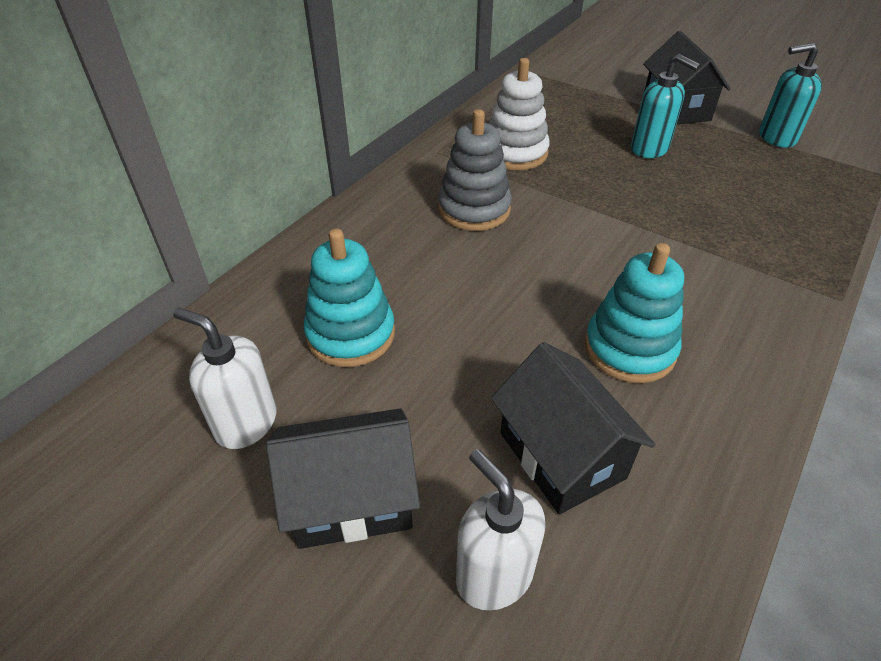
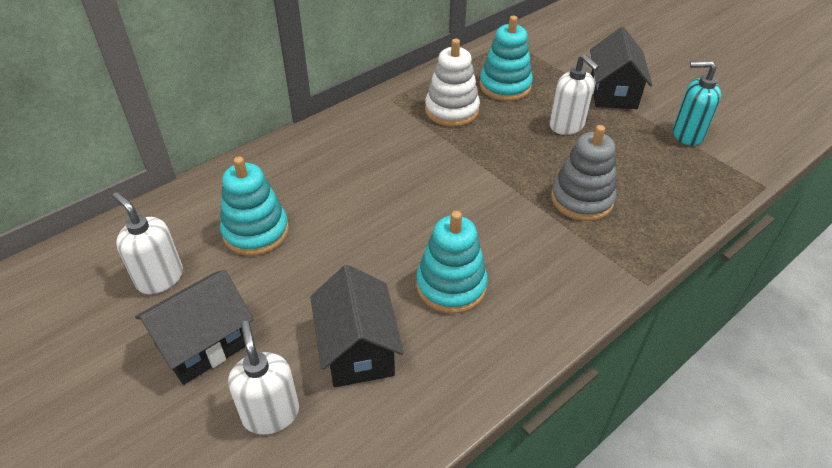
camera: 15 degrees right, 0 degrees up
black house [266,409,420,549] -> black house turned 45 degrees counterclockwise [135,270,254,385]
grey stacking toy [438,109,512,231] -> grey stacking toy moved to [551,125,617,221]
turquoise soap dispenser [631,54,700,158] -> white soap dispenser [550,54,599,135]
none -> turquoise stacking toy [480,16,533,101]

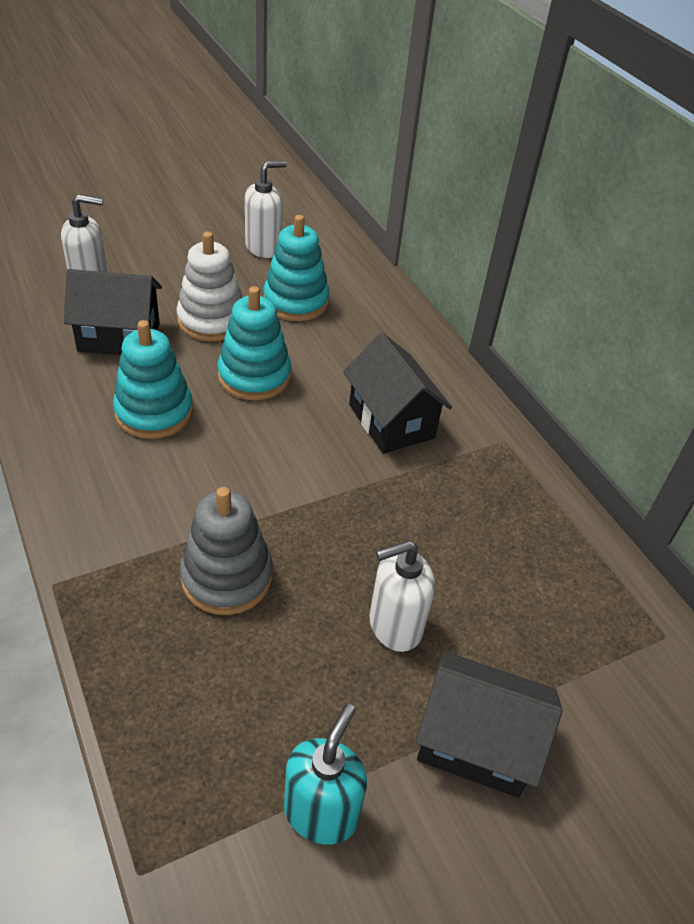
camera: 100 degrees right, 0 degrees up
black house [135,270,254,385] -> black house moved to [343,333,452,454]
white stacking toy [425,39,480,127] -> white stacking toy moved to [176,232,242,341]
turquoise stacking toy [480,16,533,101] -> turquoise stacking toy moved to [217,286,291,400]

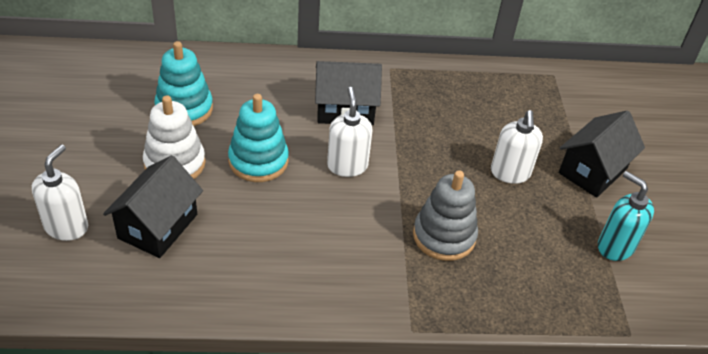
camera: 65 degrees left, 0 degrees up
turquoise stacking toy [113,320,193,439] -> none
white soap dispenser [245,160,287,258] -> white soap dispenser moved to [327,87,372,177]

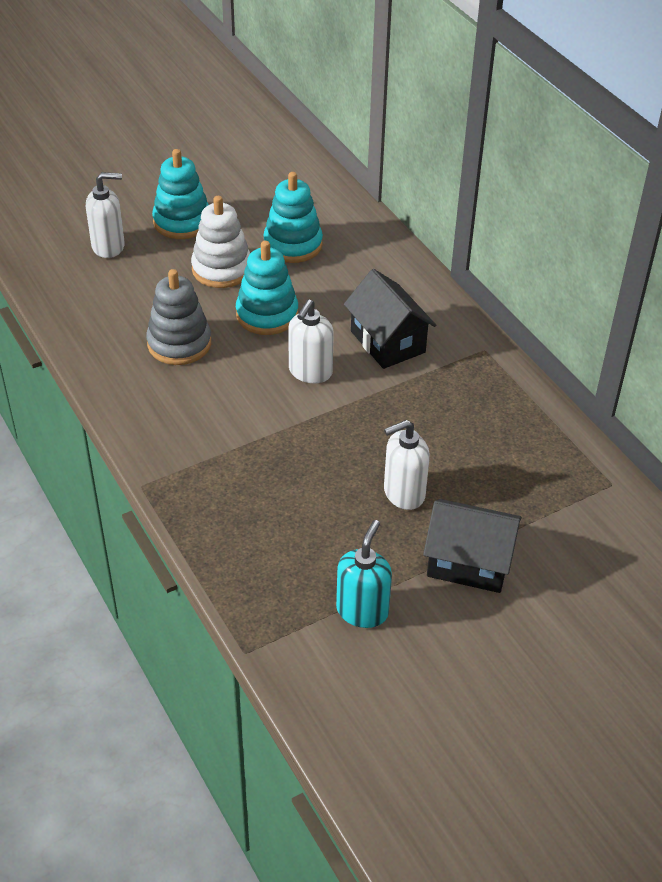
camera: 65 degrees right, 0 degrees up
black house [103,155,203,258] -> none
white soap dispenser [327,87,372,177] -> white soap dispenser turned 150 degrees clockwise [288,299,334,383]
grey stacking toy [413,170,478,261] -> grey stacking toy moved to [146,269,211,365]
none -> turquoise stacking toy [152,149,209,239]

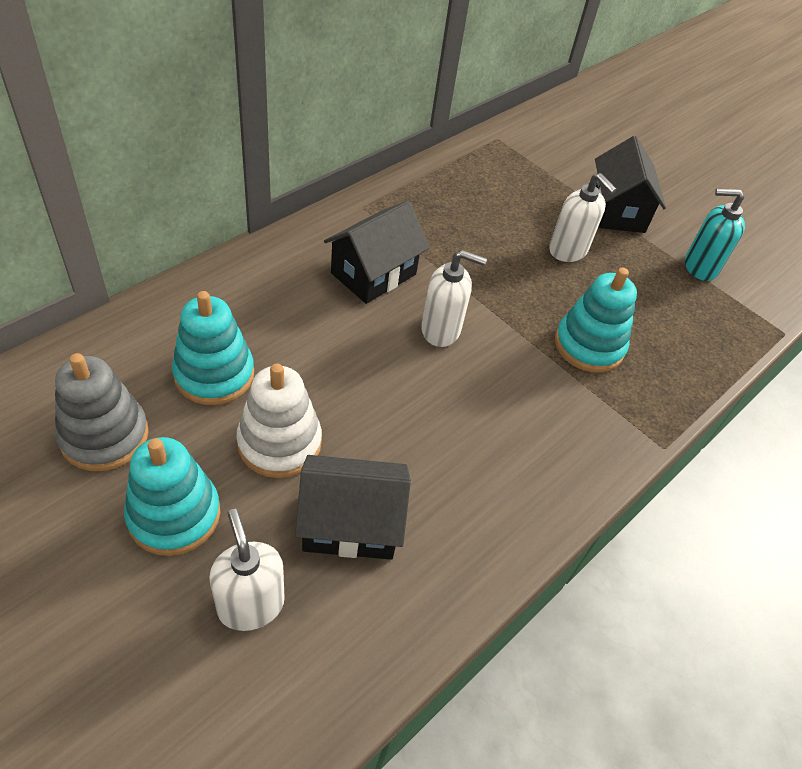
camera: 110 degrees left, 5 degrees up
grey stacking toy [146,269,211,365] -> grey stacking toy moved to [55,353,149,471]
turquoise stacking toy [236,241,298,335] -> turquoise stacking toy moved to [555,268,637,373]
none -> black house [295,455,411,560]

